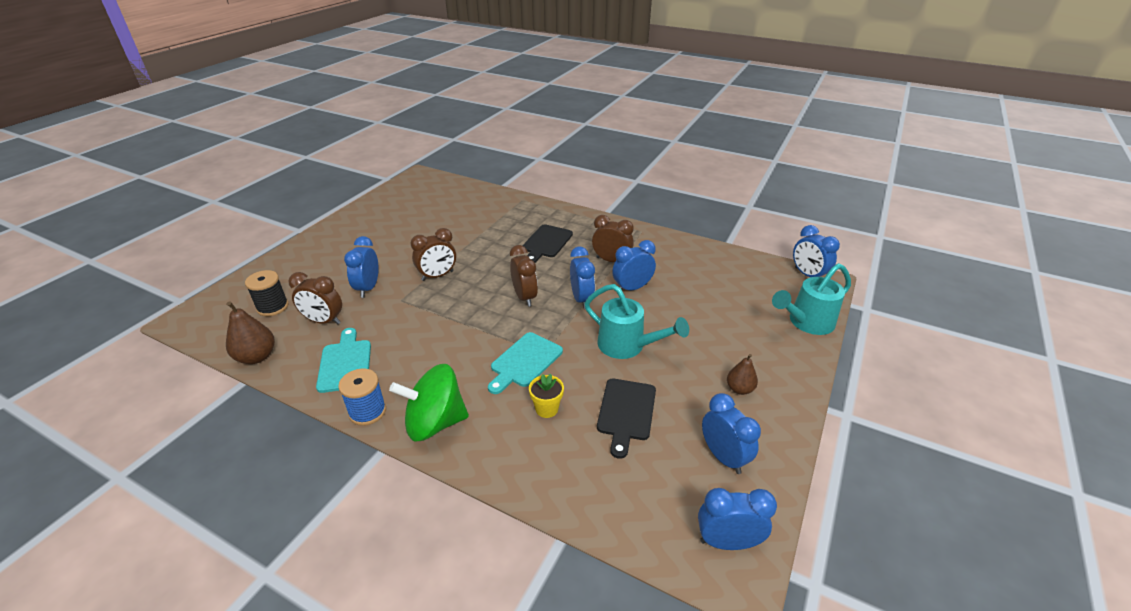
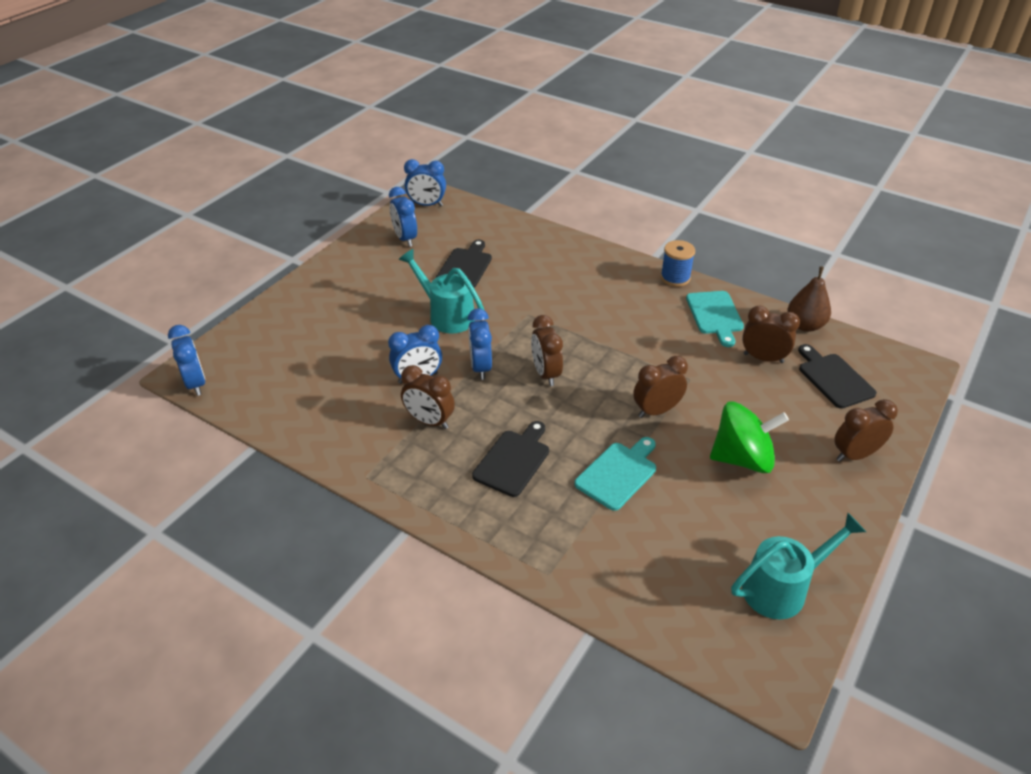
camera: 175 degrees left, 5 degrees up
black spool [245,270,289,316] -> black cutting board [798,344,877,409]
blue clock [344,236,379,298] -> none
green spinning top [389,364,469,442] -> green spinning top moved to [710,402,789,473]
turquoise cutting board [488,332,563,394] -> turquoise cutting board moved to [575,437,656,511]
yellow flower pot [529,374,564,418] -> none
brown pear [727,354,758,395] -> none
turquoise watering can [772,263,851,335] -> turquoise watering can moved to [731,513,866,620]
none -> brown clock [834,399,898,462]

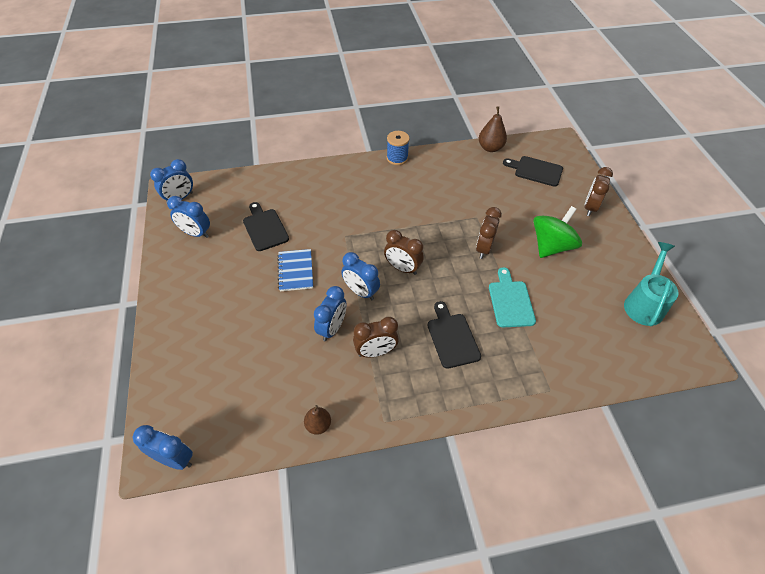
camera: 45 degrees left, 10 degrees up
turquoise watering can [398,249,484,334] -> blue notebook [277,249,313,291]
turquoise cutting board [686,291,744,347] -> none
brown clock [742,306,800,363] -> none
none -> brown pear [304,405,331,435]

